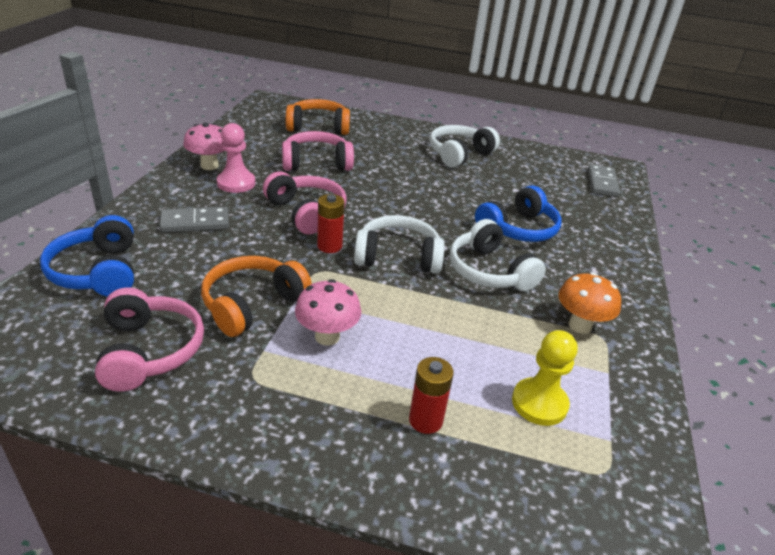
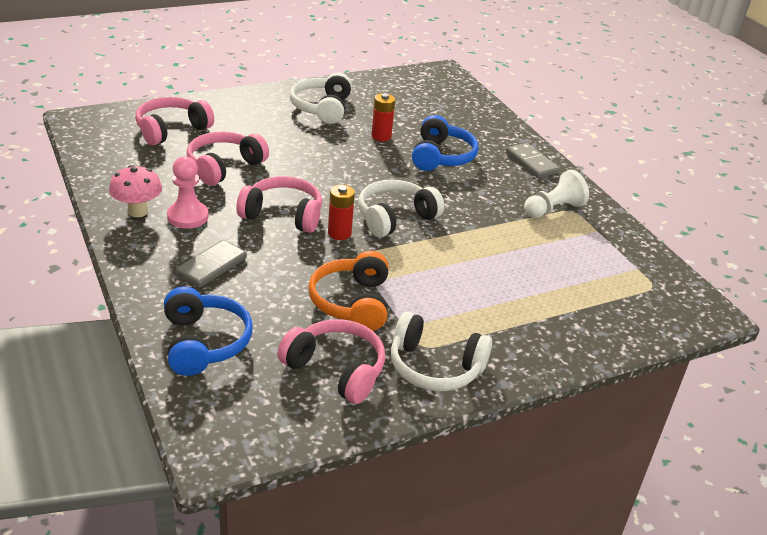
camera: 40 degrees left, 0 degrees up
blue headphones [40,215,134,297] -> blue headphones turned 135 degrees counterclockwise [164,287,253,376]
orange headphones [286,99,350,135] -> pink headphones [135,97,214,145]
pink mushroom [295,279,361,346] -> none
red battery [409,357,454,434] -> red battery moved to [371,93,395,141]
white headphones [450,219,546,291] -> white headphones moved to [391,312,492,391]
yellow pawn [512,330,577,426] -> none
orange mushroom [558,273,621,334] -> white pawn [524,170,589,218]
grey domino [588,164,620,197] -> grey domino moved to [506,143,560,178]

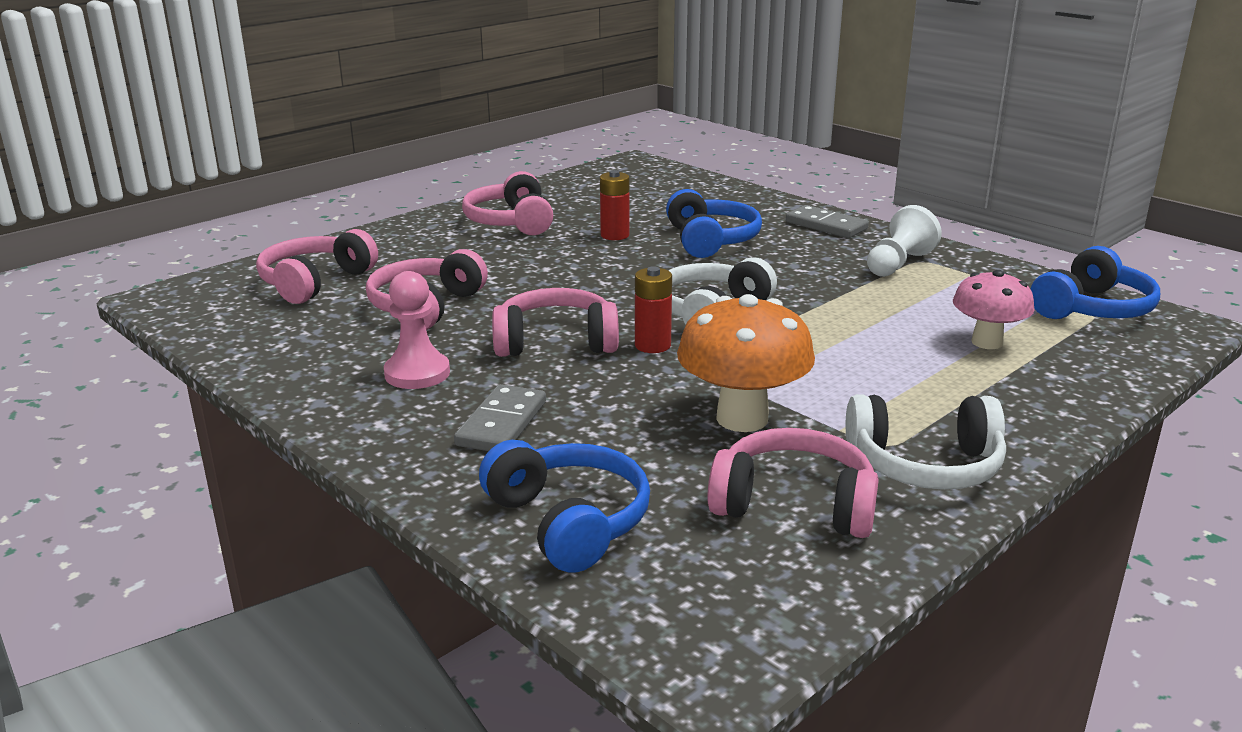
camera: 15 degrees left, 10 degrees down
pink mushroom [109,165,162,217] -> pink mushroom moved to [953,270,1035,349]
white headphones [290,73,352,124] -> pink headphones [462,171,553,235]
orange headphones [308,251,388,331] -> orange mushroom [677,294,815,432]
none -> blue headphones [1031,246,1160,319]

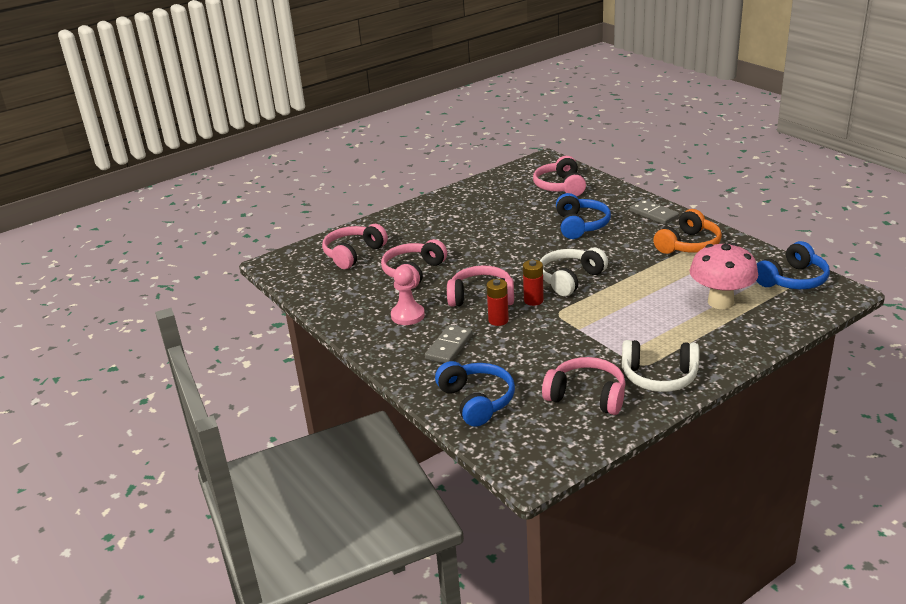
camera: 10 degrees right, 5 degrees up
pink headphones [462,171,553,235] -> pink headphones moved to [533,156,586,196]
red battery [600,170,630,240] -> red battery moved to [486,279,509,326]
orange mushroom [677,294,815,432] -> none
white pawn [867,205,942,277] -> orange headphones [653,209,722,254]
pink mushroom [953,270,1035,349] -> pink mushroom [690,243,758,309], size x1.52

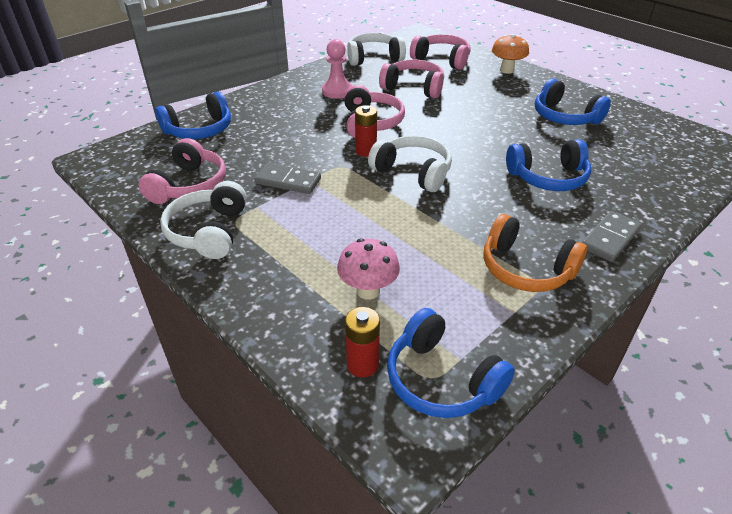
camera: 80 degrees right, 10 degrees up
grey domino [425,325,473,363] -> grey domino moved to [255,163,321,194]
red battery [486,279,509,326] -> red battery moved to [345,307,380,378]
pink headphones [533,156,586,196] -> none
pink mushroom [690,243,758,309] -> pink mushroom [337,238,400,300], size x0.66
none -> white headphones [347,33,406,66]
none -> orange mushroom [492,34,529,74]
none -> blue headphones [535,78,611,125]

